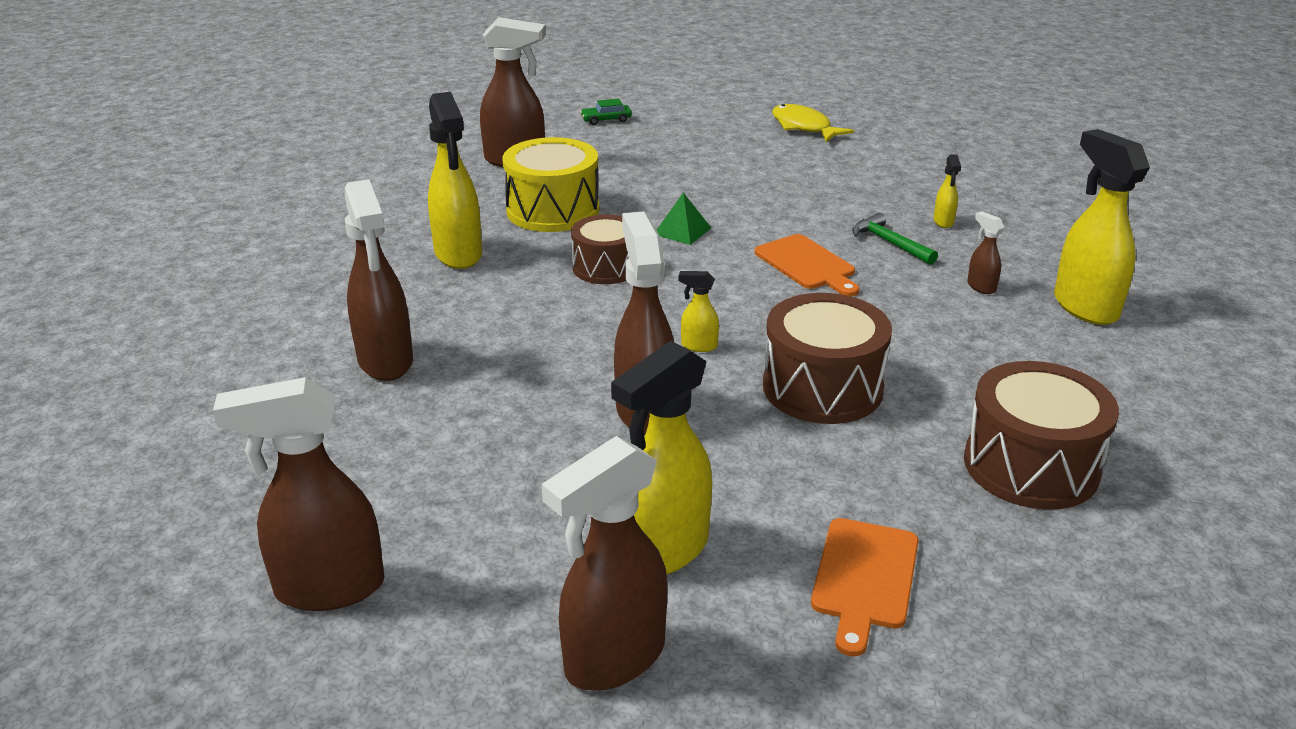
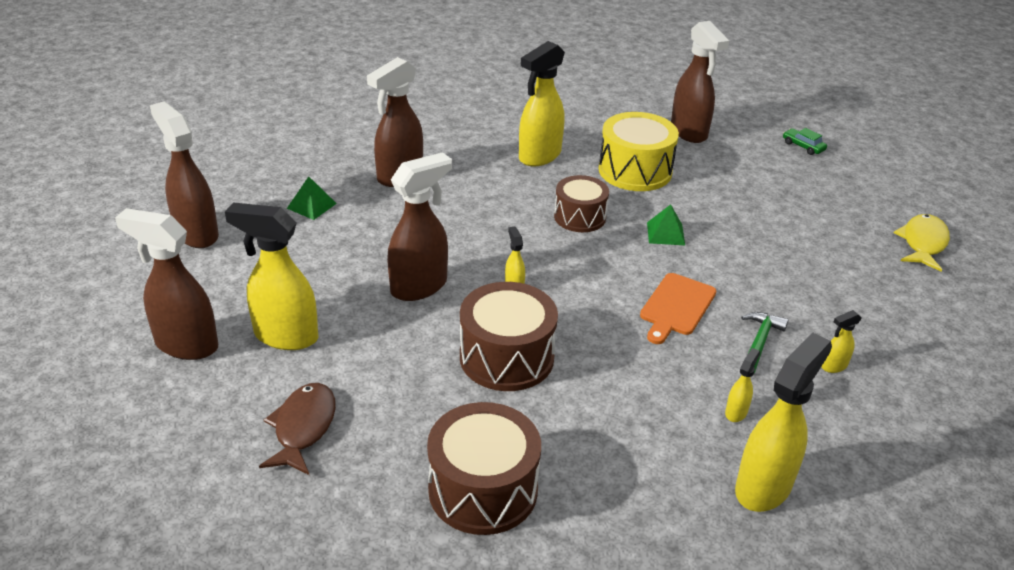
camera: 60 degrees right, 5 degrees up
orange cutting board [811,518,919,657] -> brown fish [259,383,336,475]
brown spray bottle [967,211,1005,294] -> yellow spray bottle [725,348,760,422]
none -> green pyramid [287,176,337,220]

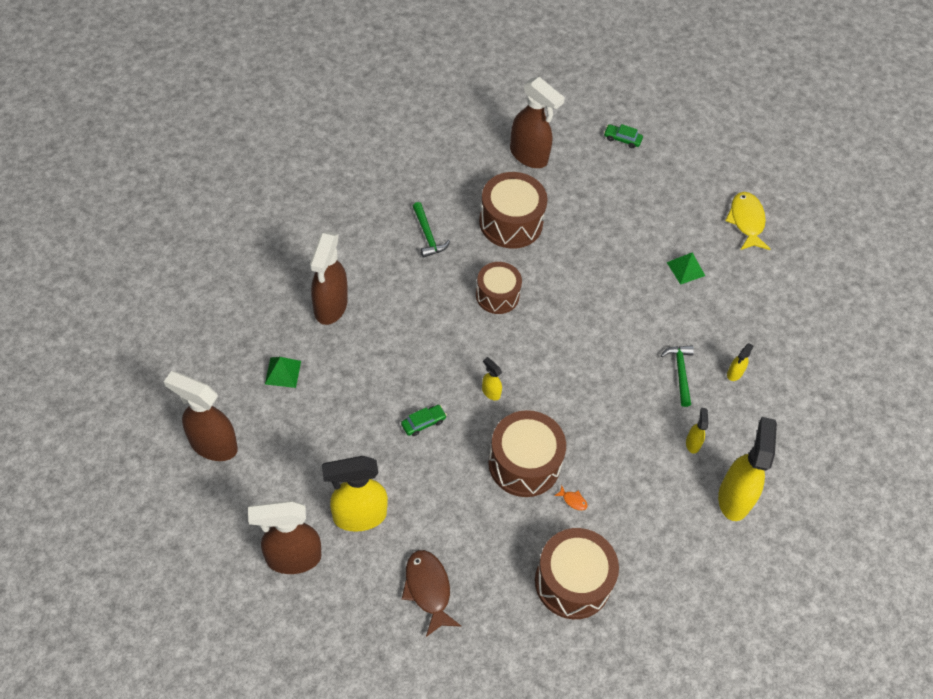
camera: 30 degrees left, 20 degrees up
brown spray bottle [387,152,452,301] -> green car [401,405,447,436]
yellow spray bottle [519,41,565,166] -> green hammer [413,202,450,258]
yellow drum [599,112,679,191] -> brown drum [479,172,548,249]
orange cutting board [640,273,716,344] -> none
green pyramid [647,204,685,245] -> green pyramid moved to [667,252,705,285]
none -> orange fish [554,485,588,510]

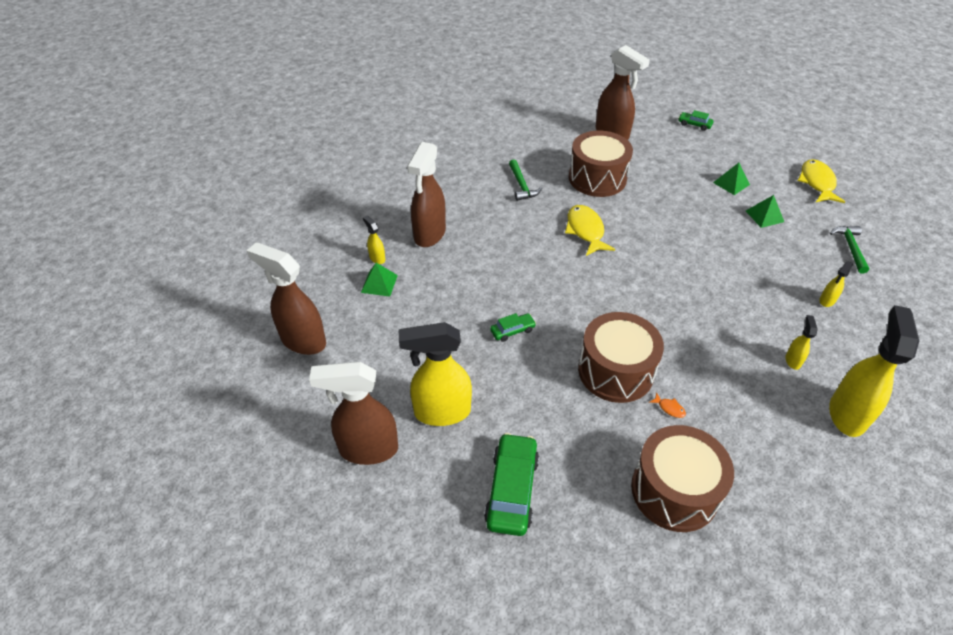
camera: 10 degrees right, 10 degrees down
brown fish [402,550,461,637] -> green car [484,433,539,536]
brown drum [476,262,522,314] -> yellow fish [565,205,615,256]
yellow spray bottle [482,357,502,401] -> yellow spray bottle moved to [363,216,385,264]
green hammer [661,345,694,407] -> green hammer moved to [830,226,869,274]
none -> green pyramid [713,163,750,195]

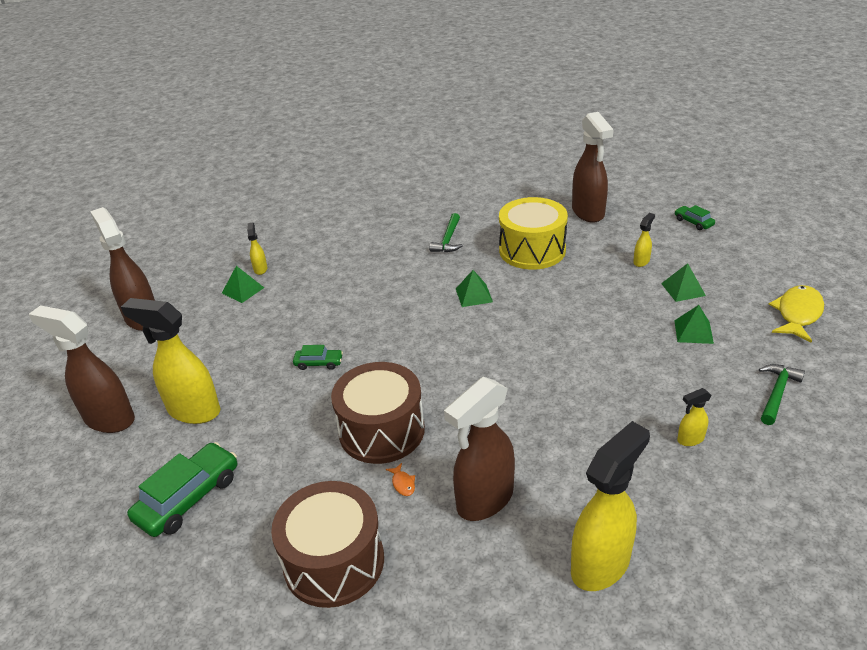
camera: 30 degrees right, 10 degrees down
brown spray bottle [407,142,446,247] -> brown spray bottle moved to [444,377,515,521]
yellow fish [565,205,615,256] -> green pyramid [456,270,493,307]
brown drum [569,131,633,197] -> yellow drum [499,197,568,270]
yellow spray bottle [785,315,818,370] -> yellow spray bottle moved to [633,213,655,267]

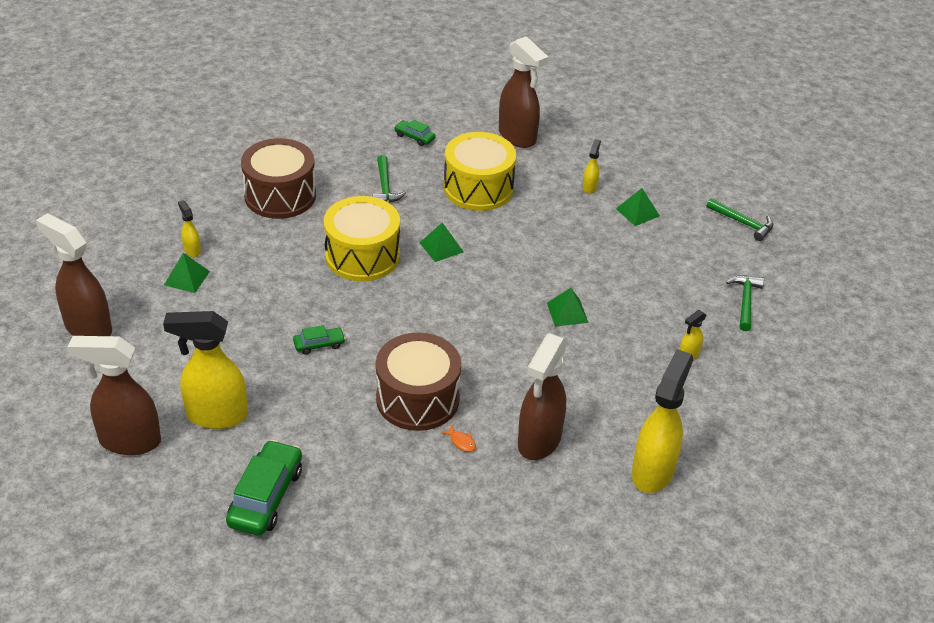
camera: 25 degrees left, 5 degrees up
brown drum [271,481,384,608] -> brown drum moved to [241,138,316,219]
green pyramid [674,305,714,344] -> green pyramid moved to [547,288,589,327]
green car [675,205,715,230] -> green car moved to [394,120,435,146]
yellow fish [768,285,824,343] -> green hammer [707,198,773,241]
none -> yellow drum [324,196,400,281]

